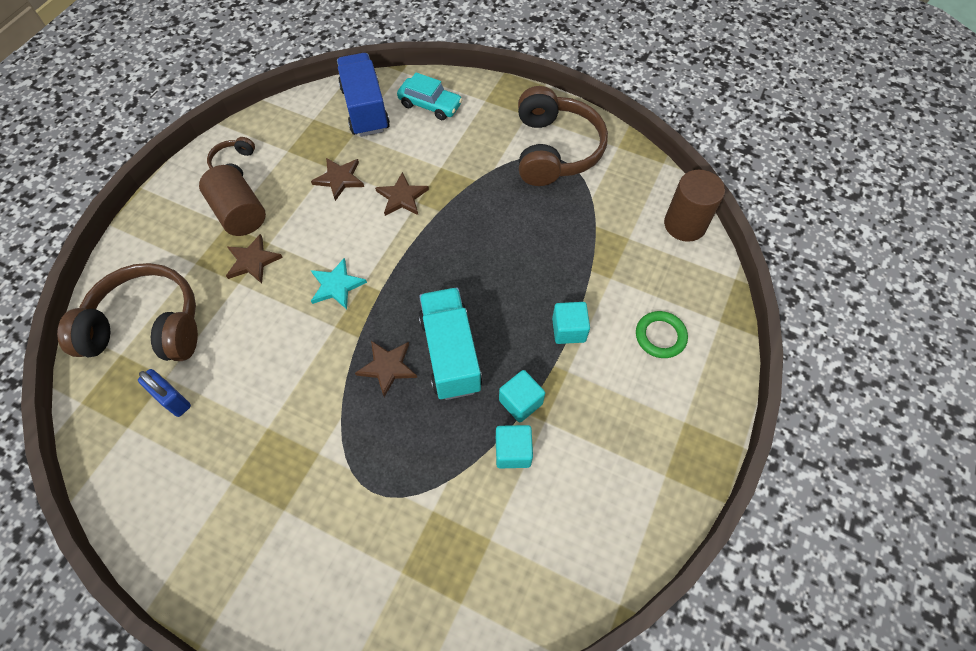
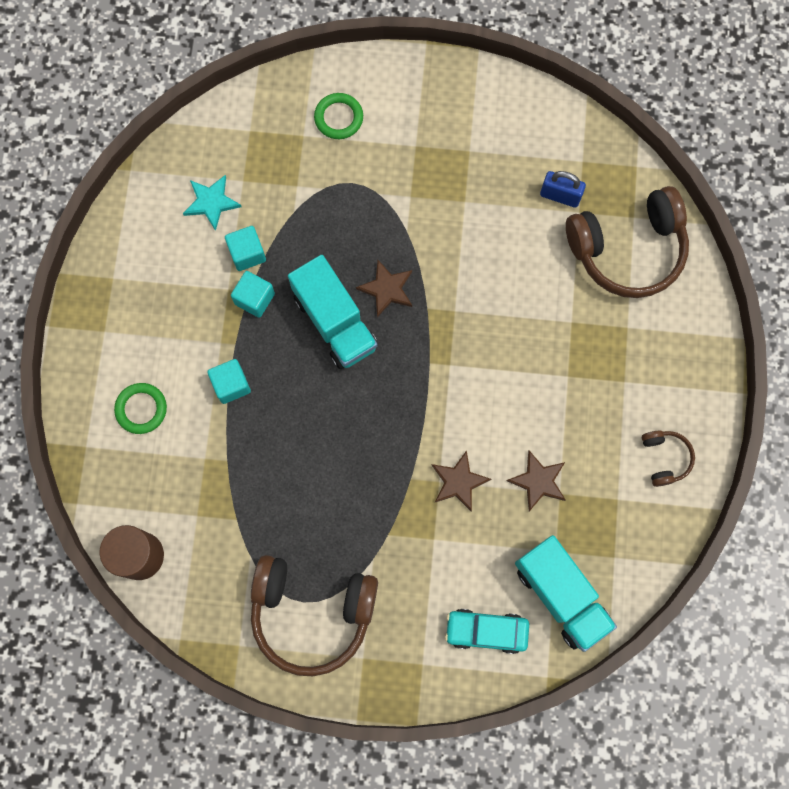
camera: 160 degrees right, 15 degrees up
brown cylinder [199,165,266,236] -> none
brown star [226,234,283,284] -> none
turquoise star [311,258,367,309] -> turquoise star moved to [183,175,241,231]
blue truck [337,53,390,137] -> turquoise truck [515,535,617,652]
brown headphones [518,86,608,186] -> brown headphones turned 60 degrees counterclockwise [251,555,378,676]
none -> green ring [314,93,363,139]

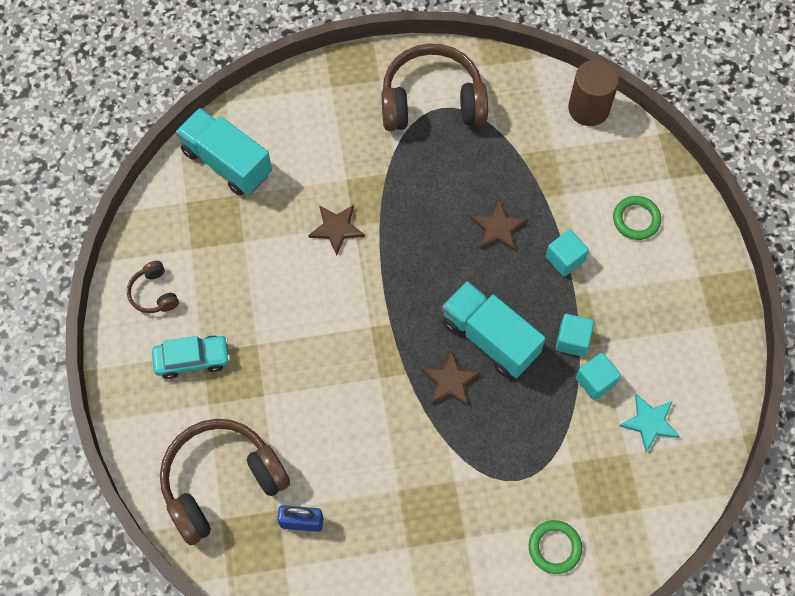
camera: 165 degrees right, 10 degrees down
turquoise car [445,609,529,654] -> turquoise car moved to [152,336,230,379]
brown star [507,450,566,511] -> brown star moved to [471,200,527,251]

